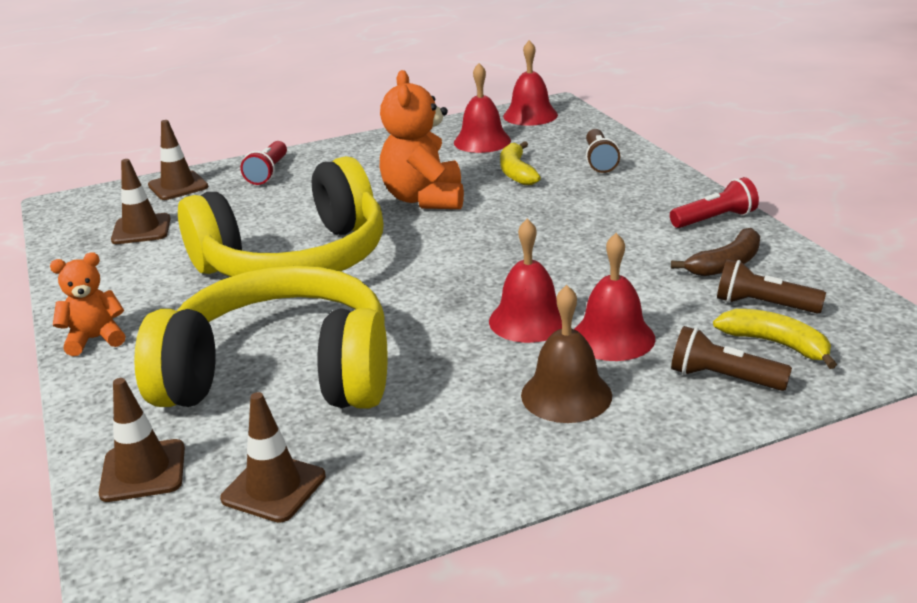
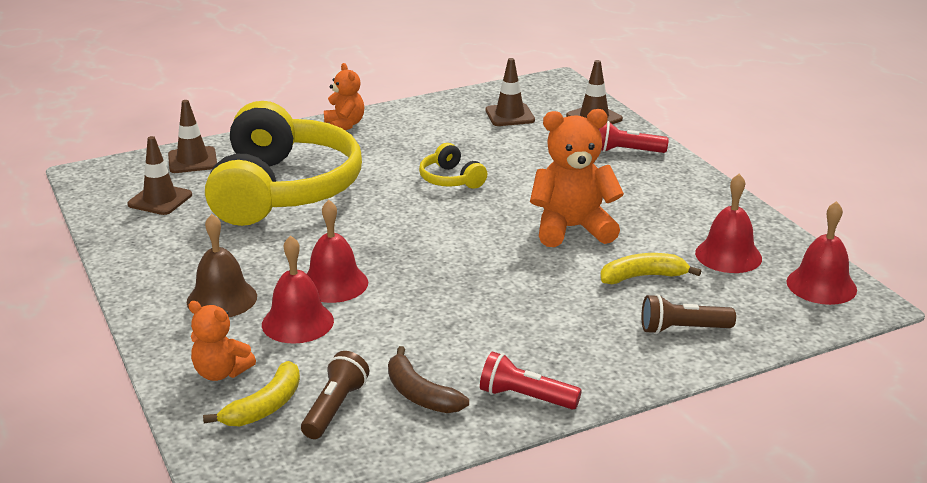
camera: 85 degrees right, 0 degrees up
yellow headphones [178,156,384,277] -> yellow headphones [419,143,487,189], size x0.41
red flashlight [670,177,759,228] -> red flashlight turned 135 degrees clockwise [480,352,582,410]
brown flashlight [671,326,792,391] -> orange teddy bear [188,301,256,381]

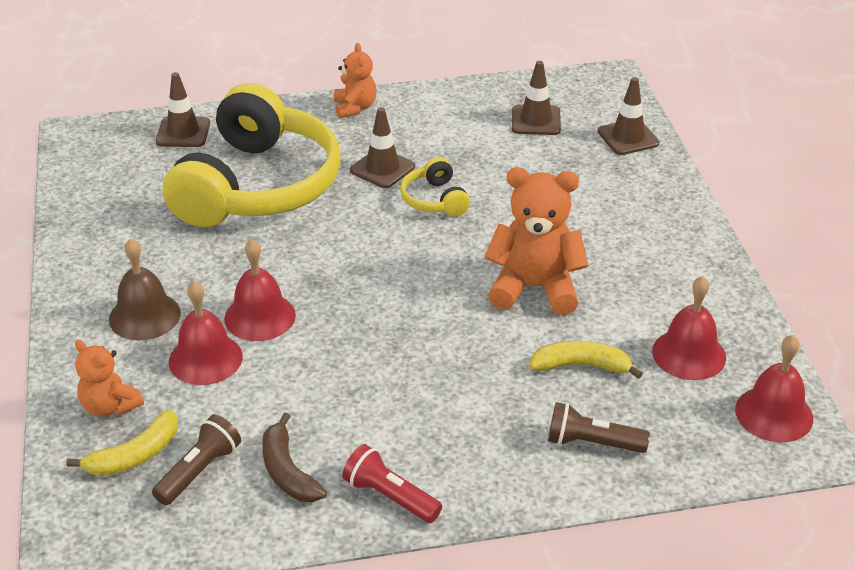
camera: 15 degrees right, 10 degrees up
brown traffic cone [127,136,192,215] -> brown traffic cone moved to [350,107,415,188]
red flashlight [599,121,669,153] -> none

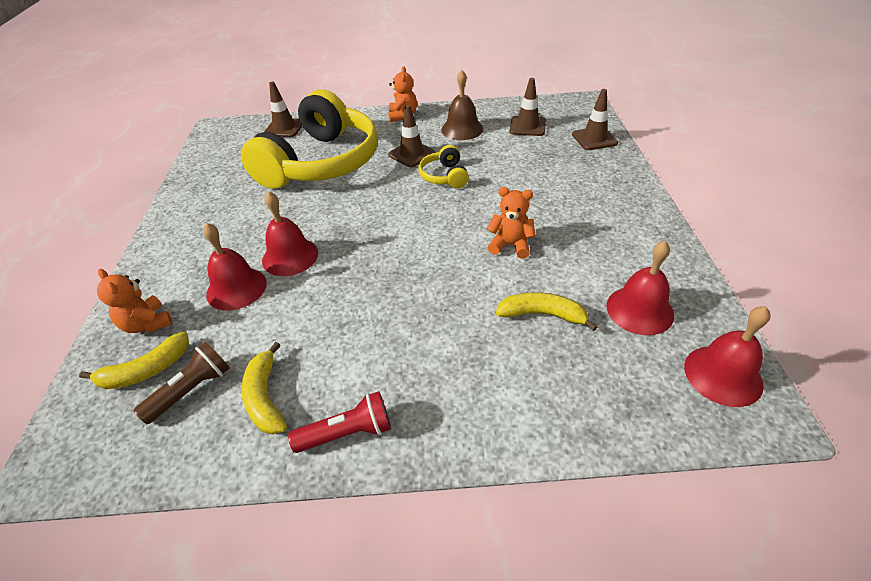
camera: 10 degrees right, 5 degrees up
brown bell [109,238,181,340] -> brown bell moved to [441,70,483,140]
brown banana [262,413,327,502] -> yellow banana [242,342,287,435]
red flashlight [342,444,442,523] -> red flashlight turned 120 degrees clockwise [288,391,391,453]
orange teddy bear [484,167,589,315] -> orange teddy bear [487,187,536,259], size x0.58
brown flashlight [548,402,650,453] -> none

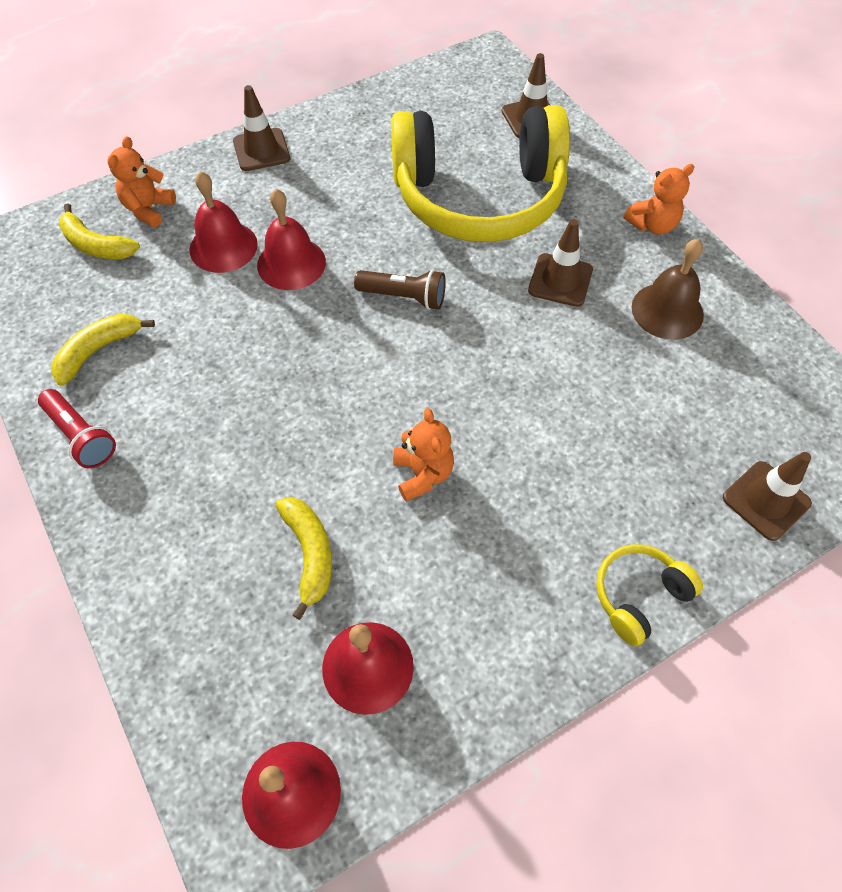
camera: 60 degrees right, 15 degrees up
brown flashlight [133,342,230,424] -> brown flashlight moved to [354,270,446,310]
yellow headphones [418,145,469,188] -> yellow headphones moved to [596,544,703,646]
brown traffic cone [509,78,546,136] -> brown traffic cone moved to [233,85,290,171]

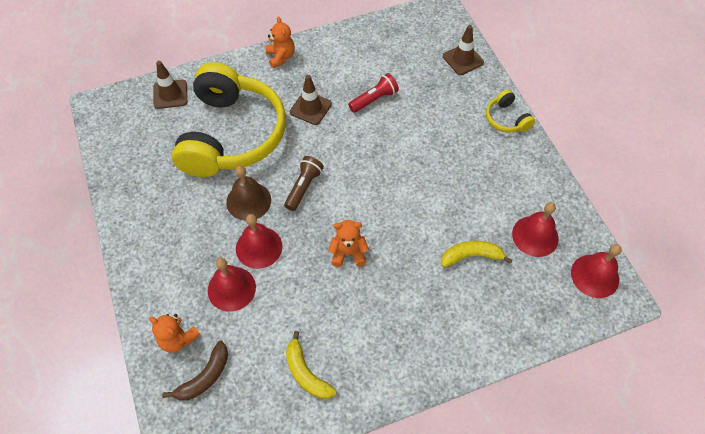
camera: 80 degrees left, 0 degrees up
red flashlight [38,389,116,468] -> red flashlight moved to [348,73,399,113]
yellow banana [59,204,140,259] -> brown banana [162,340,228,401]
brown traffic cone [233,85,290,171] -> none
orange teddy bear [393,408,454,502] -> orange teddy bear moved to [328,220,369,267]
brown bell [632,239,704,340] -> brown bell moved to [226,165,271,221]

